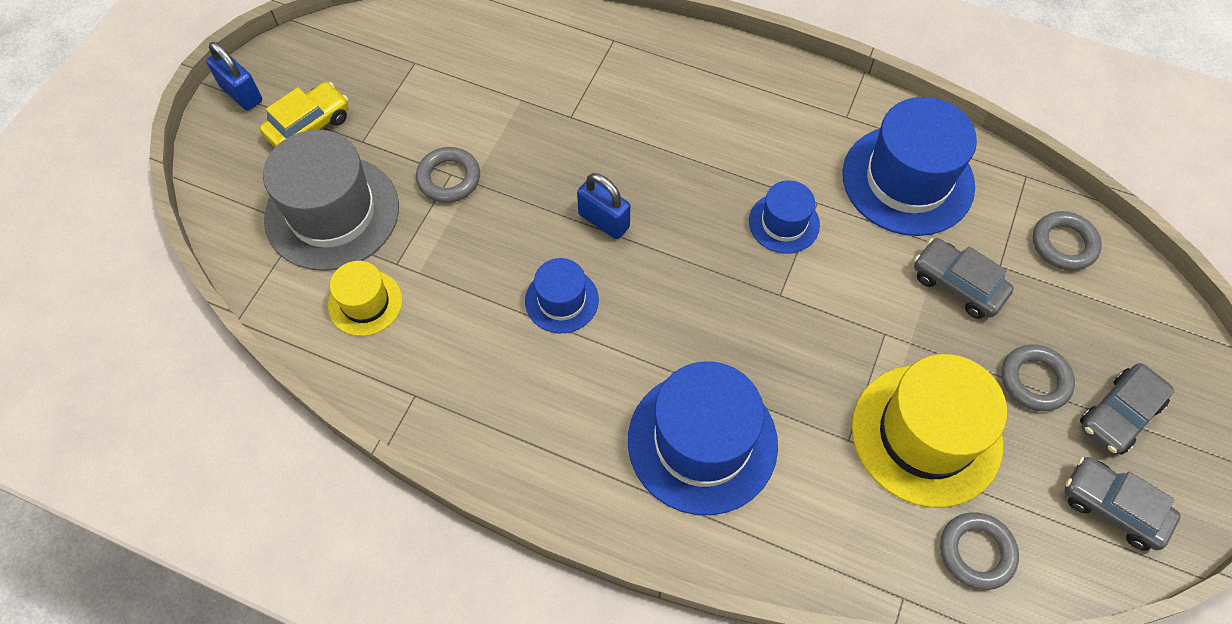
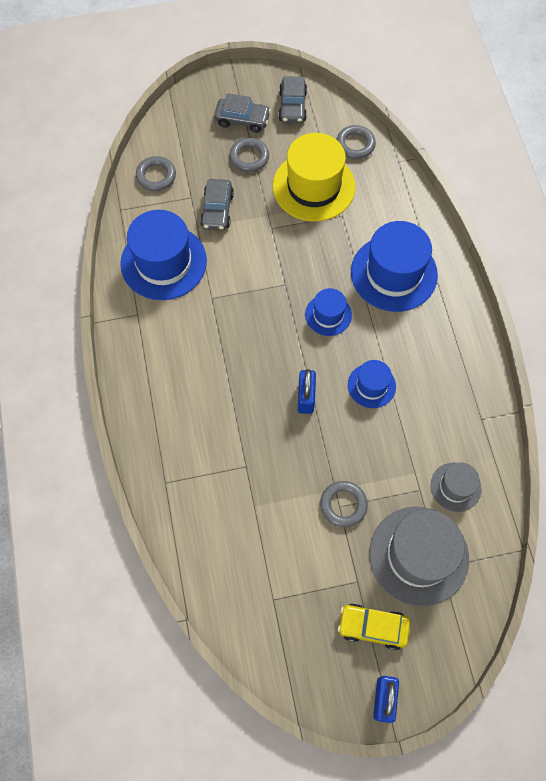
camera: 125 degrees left, 5 degrees up
yellow hat [328,261,402,336] -> grey hat [430,462,482,512]
blue hat [749,180,820,254] -> blue hat moved to [305,288,352,336]

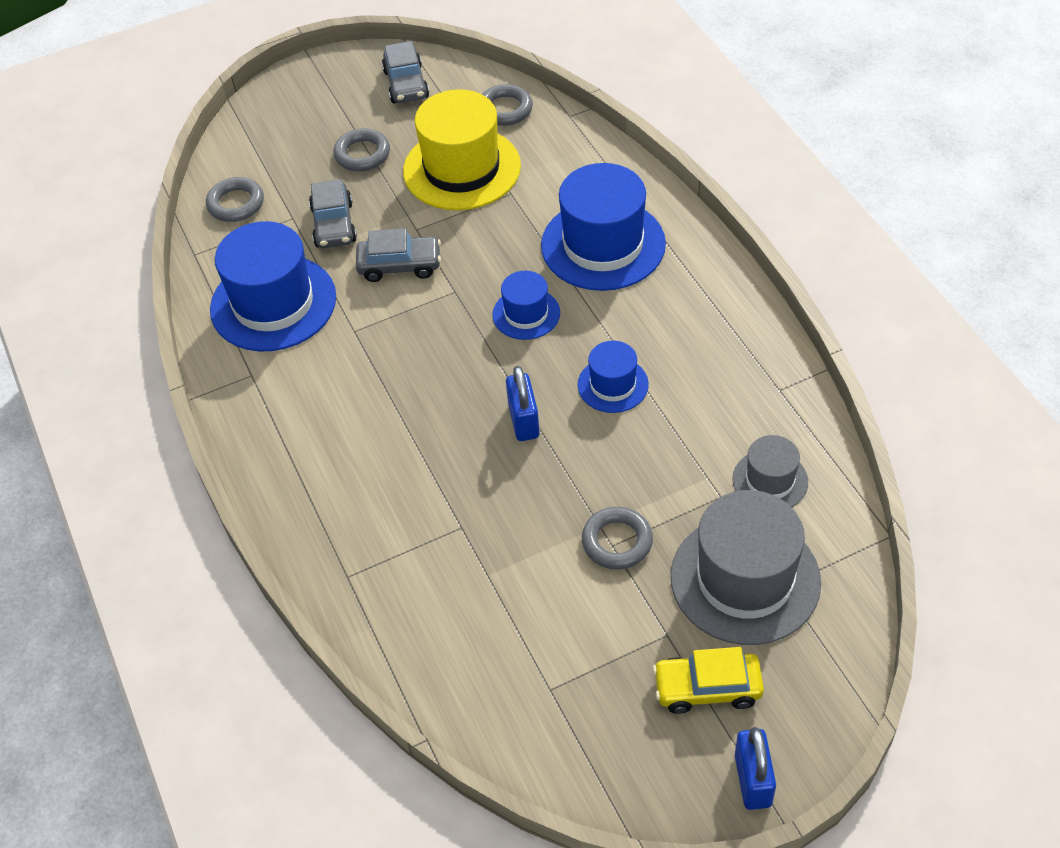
camera: 10 degrees left, 15 degrees down
grey car [214,93,271,133] -> grey car moved to [356,228,441,282]

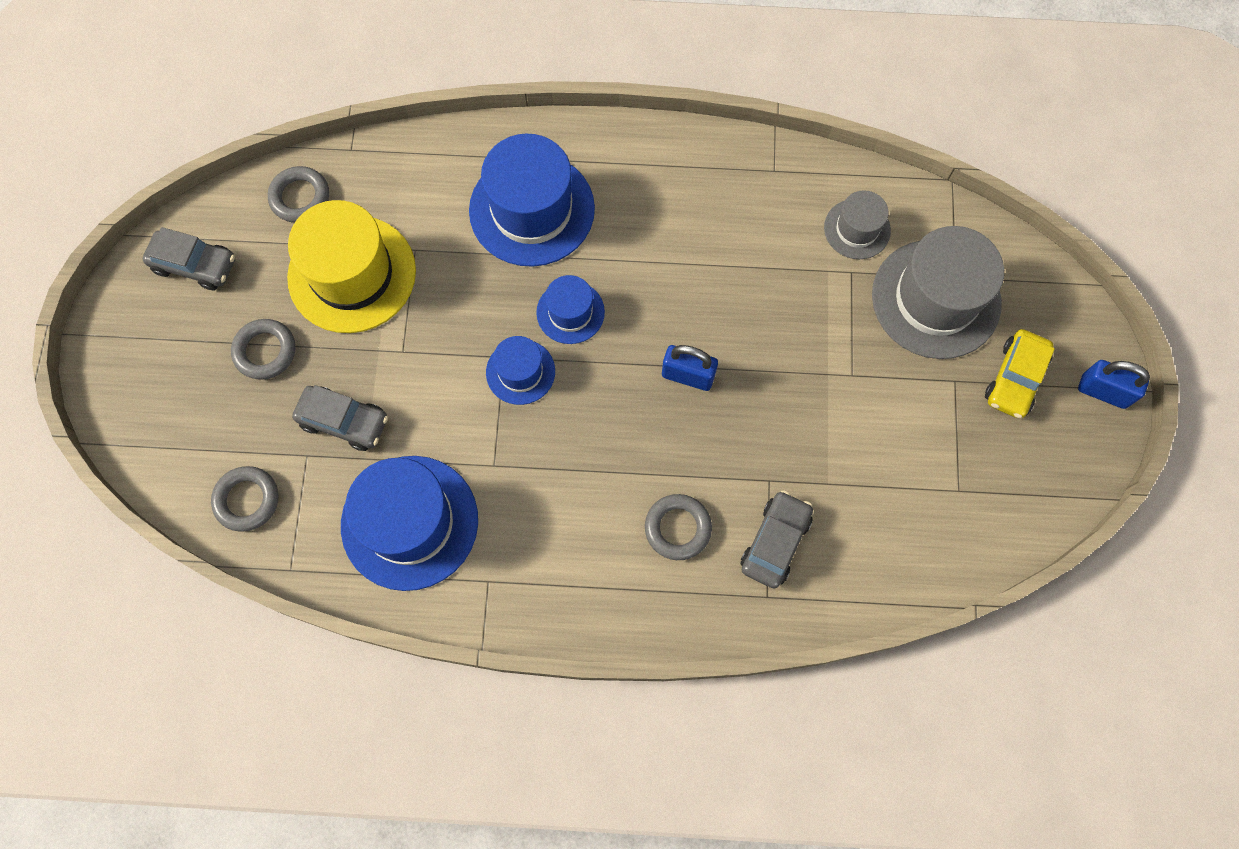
camera: 65 degrees left, 20 degrees up
grey car [356,228,441,282] -> grey car moved to [741,490,813,589]
blue hat [578,341,649,413] -> blue hat moved to [486,336,555,405]
grey ring [582,507,653,569] -> grey ring moved to [645,494,712,560]

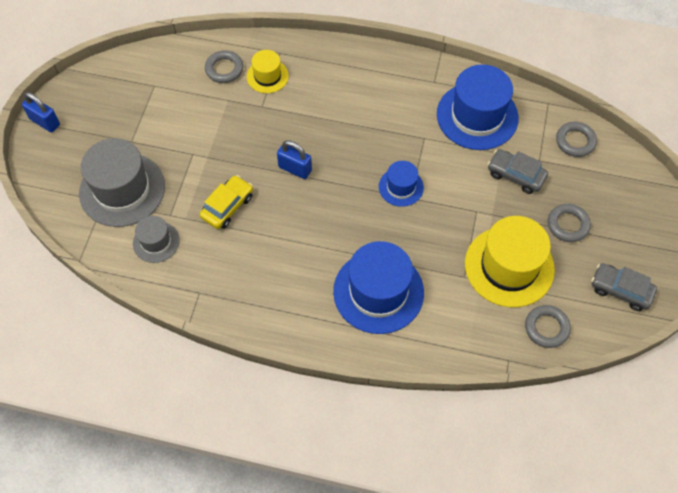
camera: 170 degrees left, 10 degrees down
blue hat [536,275,605,344] -> none
grey ring [645,494,712,560] -> grey ring moved to [205,50,243,83]
grey car [741,490,813,589] -> yellow hat [247,50,289,93]
yellow car [985,329,1055,419] -> yellow car moved to [200,175,253,229]

